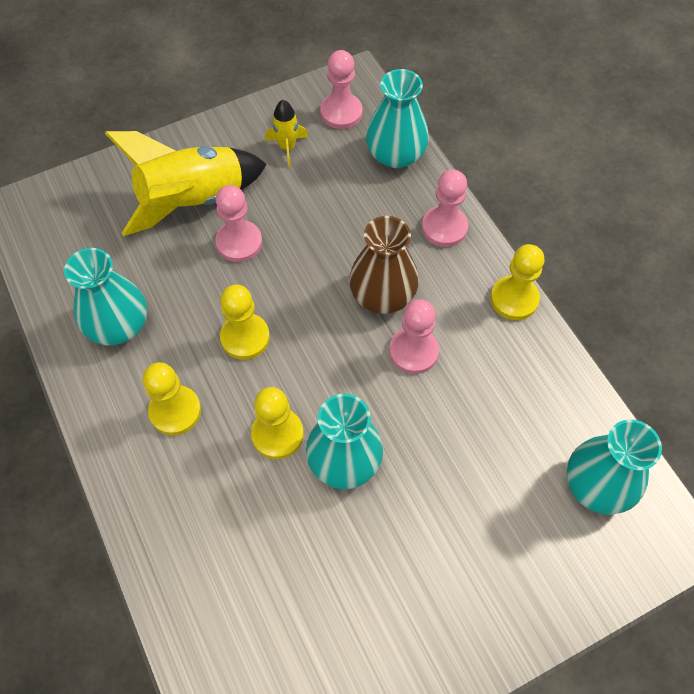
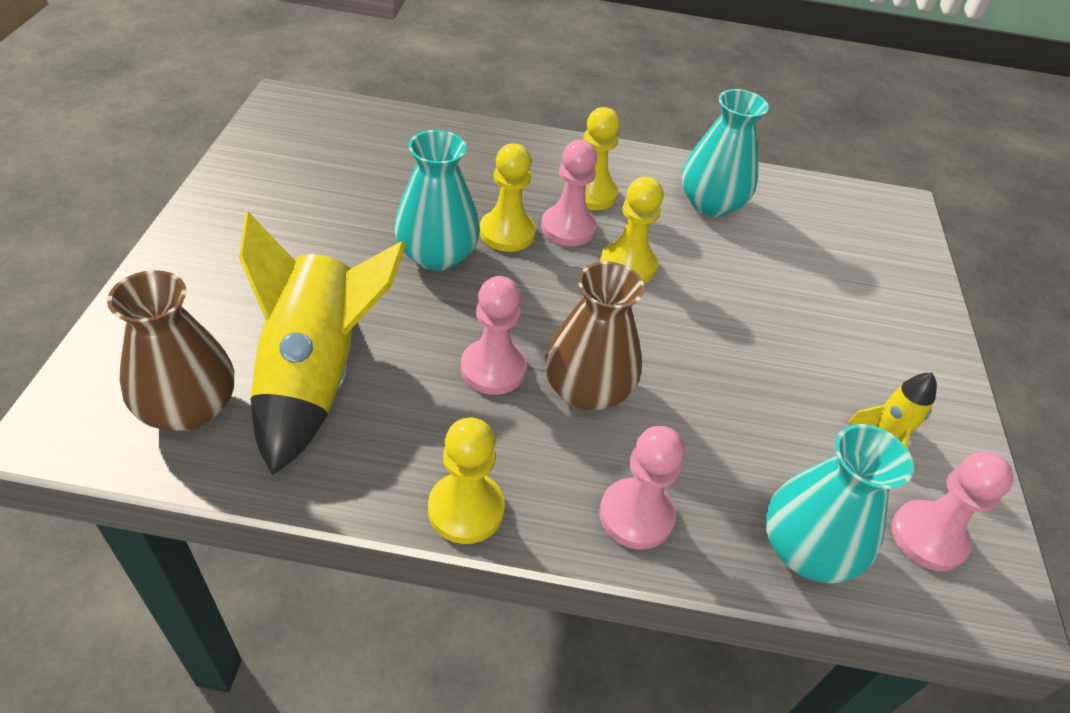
camera: 120 degrees right, 15 degrees down
yellow rocket [105,131,267,236] -> yellow rocket moved to [239,212,405,476]
pink pawn [215,185,262,262] -> pink pawn moved to [541,140,597,246]
turquoise vase [567,419,662,515] -> brown vase [107,270,234,431]

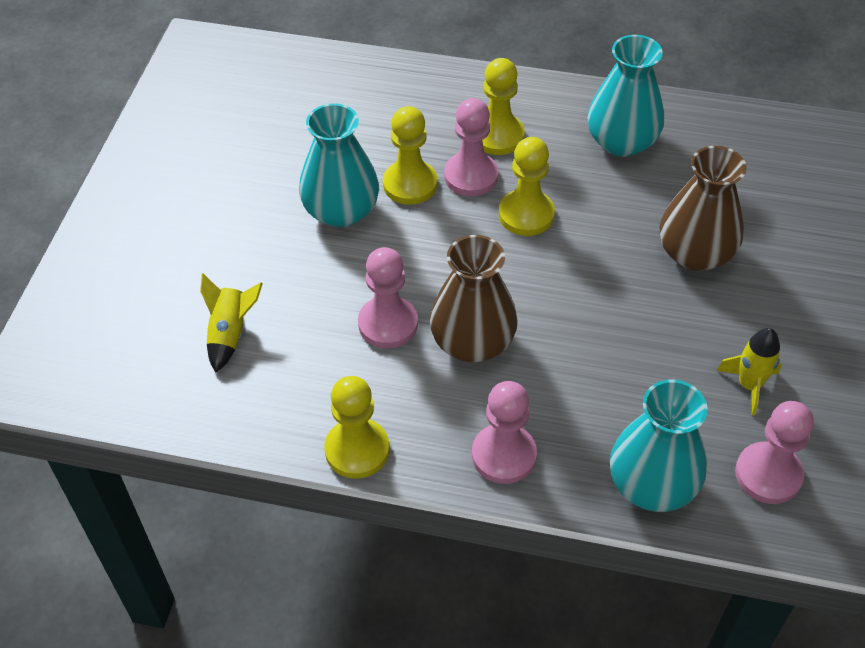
camera: 10 degrees right, 5 degrees up
brown vase [107,270,234,431] -> brown vase moved to [659,146,747,271]
yellow rocket [239,212,405,476] -> yellow rocket [200,273,263,373], size x0.46

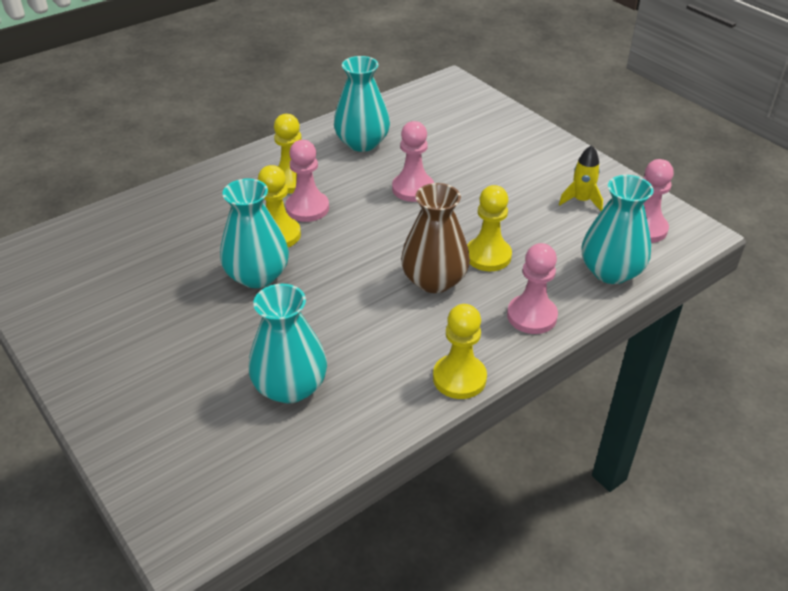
camera: 50 degrees left, 10 degrees down
yellow rocket [200,273,263,373] -> turquoise vase [248,284,327,403]
pink pawn [358,247,418,348] -> pink pawn moved to [392,121,434,202]
yellow pawn [499,137,555,236] -> yellow pawn moved to [467,185,512,271]
brown vase [659,146,747,271] -> none

